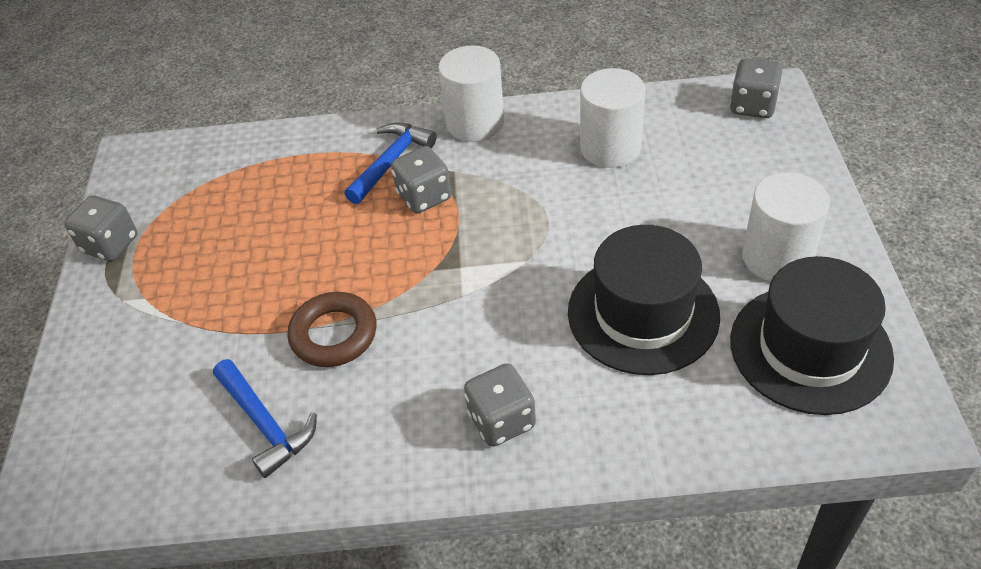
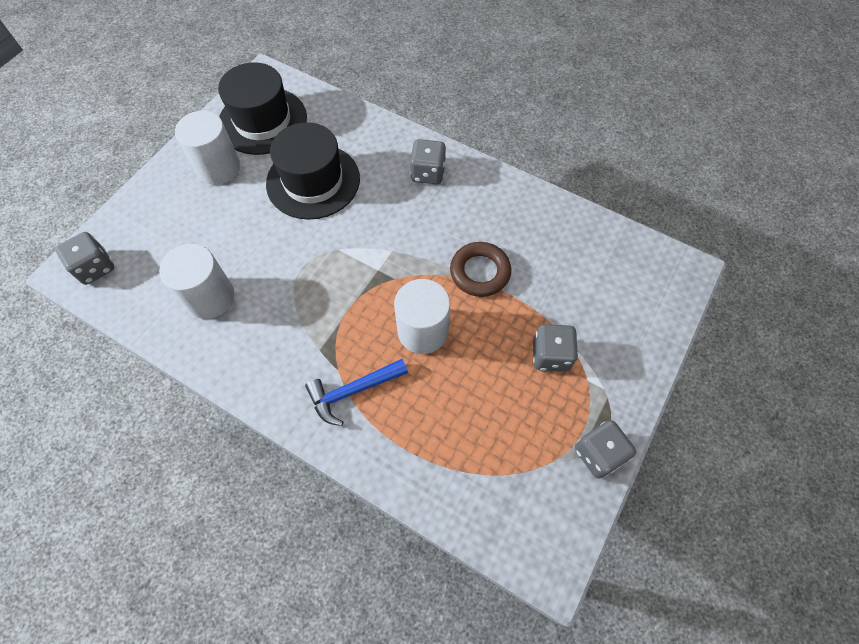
camera: 150 degrees left, 15 degrees up
blue hammer [213,359,317,478] -> none
grey dice [391,146,452,213] -> grey dice moved to [533,324,578,372]
white cylinder [438,46,504,142] -> white cylinder moved to [394,279,450,354]

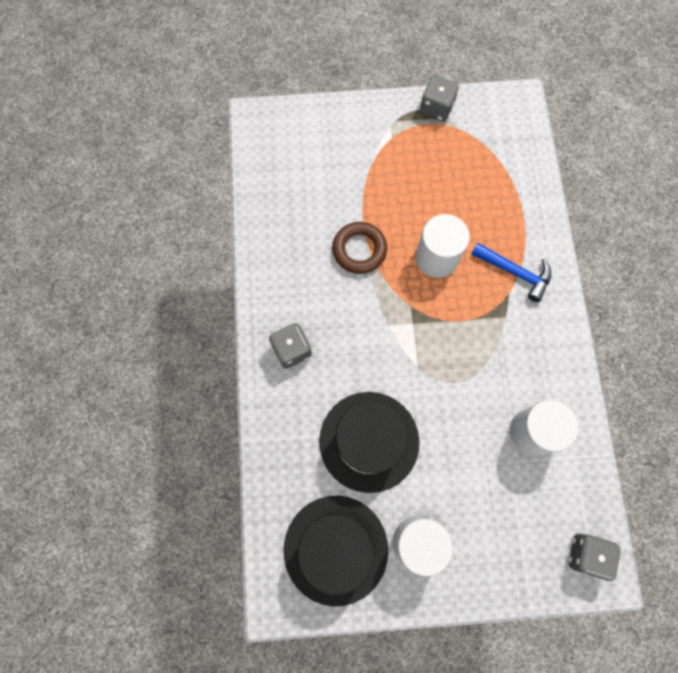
camera: 125 degrees left, 10 degrees up
grey dice [533,324,578,372] -> none

